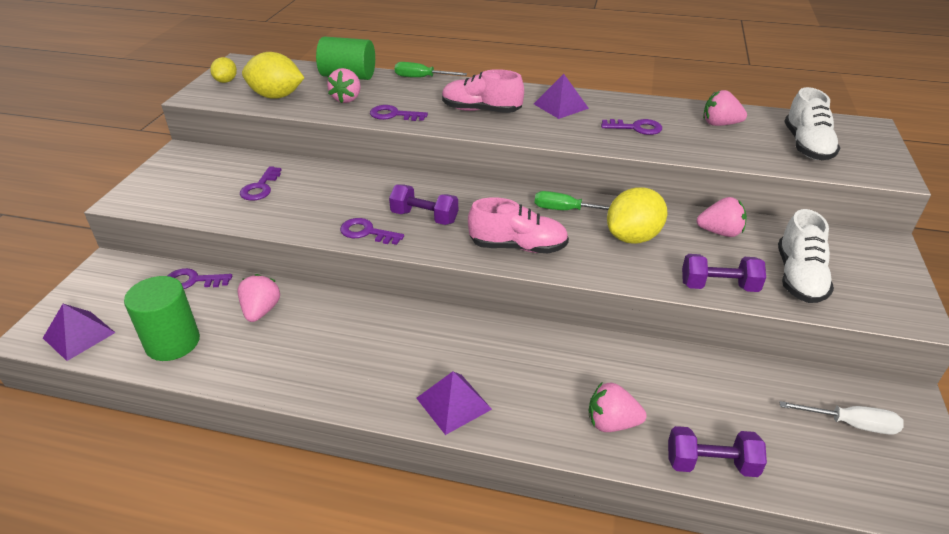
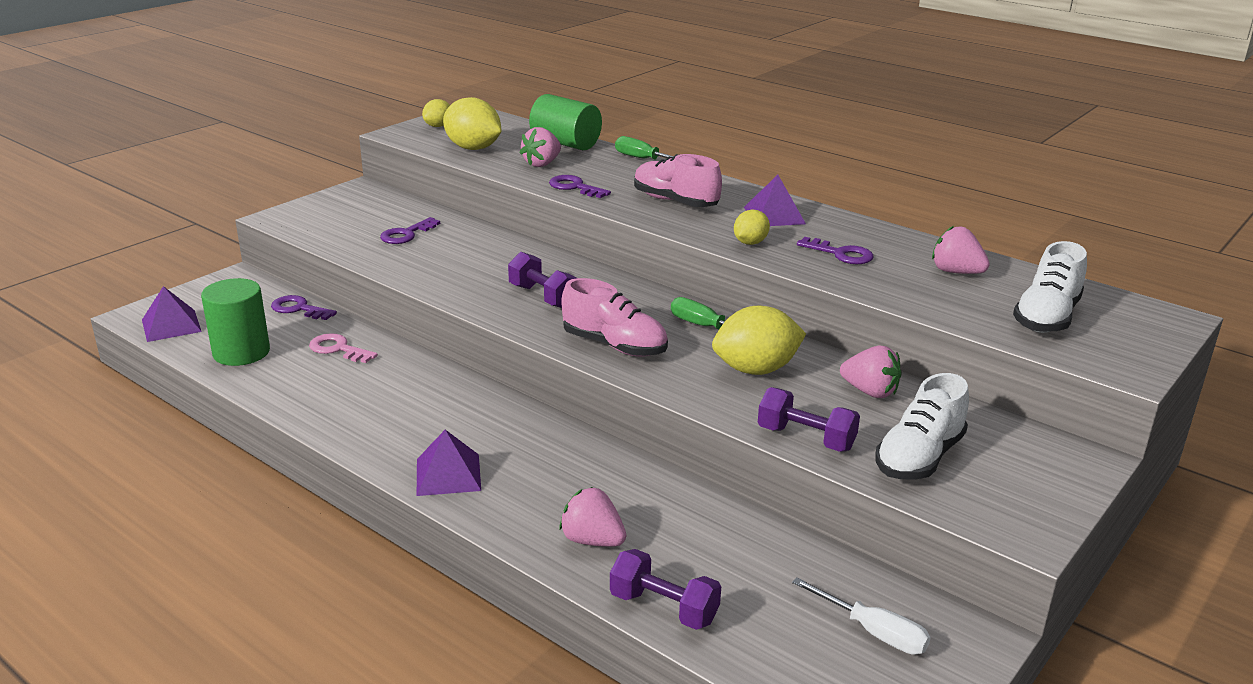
camera: 25 degrees right, 10 degrees down
pink strawberry [238,274,280,322] -> pink key [309,333,378,363]
purple key [340,218,404,245] -> none
none -> yellow lemon [734,210,770,245]

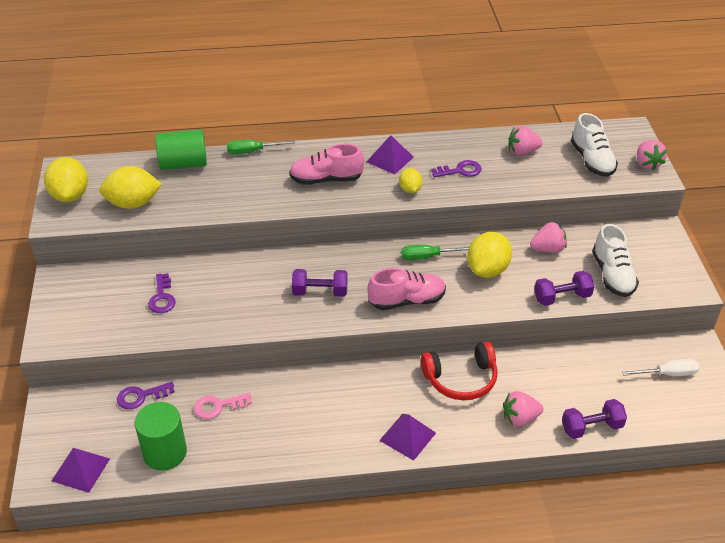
camera: 45 degrees left, 15 degrees up
yellow lemon [422,99,450,127] -> yellow lemon [44,157,88,202], size x1.79
pink strawberry [520,127,561,167] -> pink strawberry moved to [637,140,667,170]
purple key [549,175,611,198] -> none
none -> red headphones [421,342,498,400]

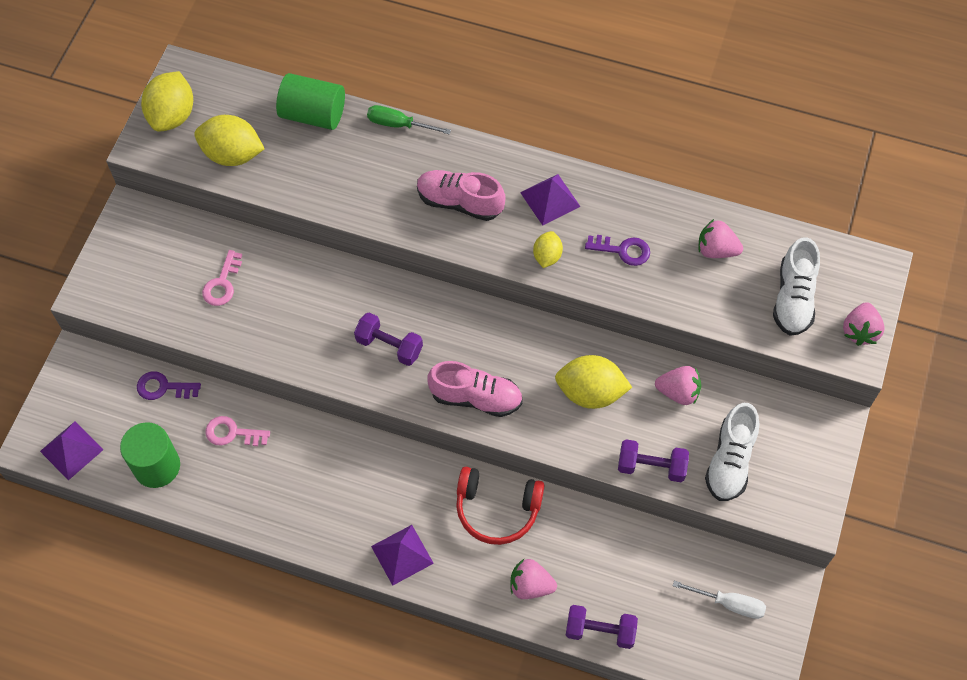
camera: 25 degrees right, 20 degrees up
purple key [148,273,176,313] -> pink key [202,250,242,306]
green screwdriver [401,245,469,260] -> none
yellow lemon [467,232,512,278] -> yellow lemon turned 45 degrees clockwise [555,355,632,409]

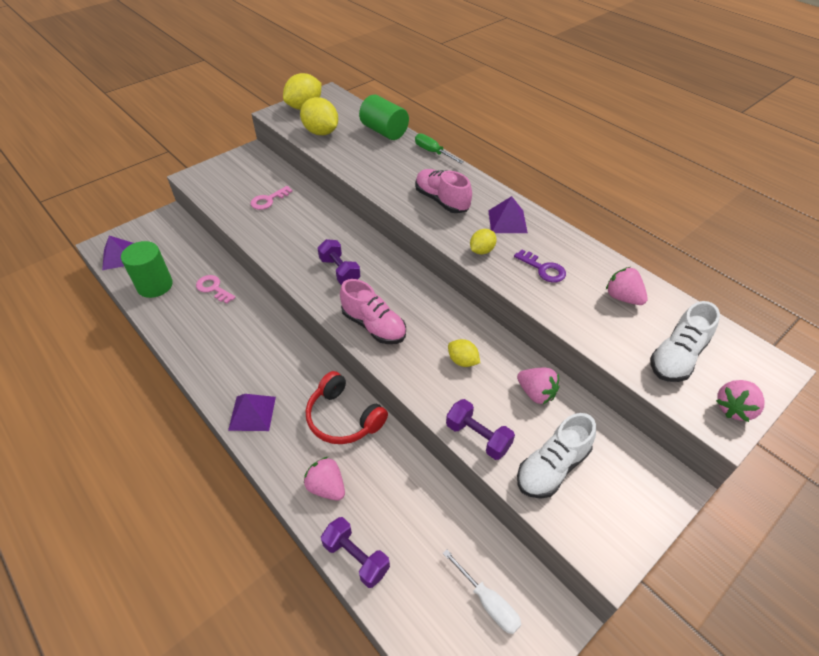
camera: 30 degrees right, 15 degrees down
purple key [137,371,201,400] -> none
yellow lemon [555,355,632,409] -> yellow lemon [448,339,480,367], size x0.56

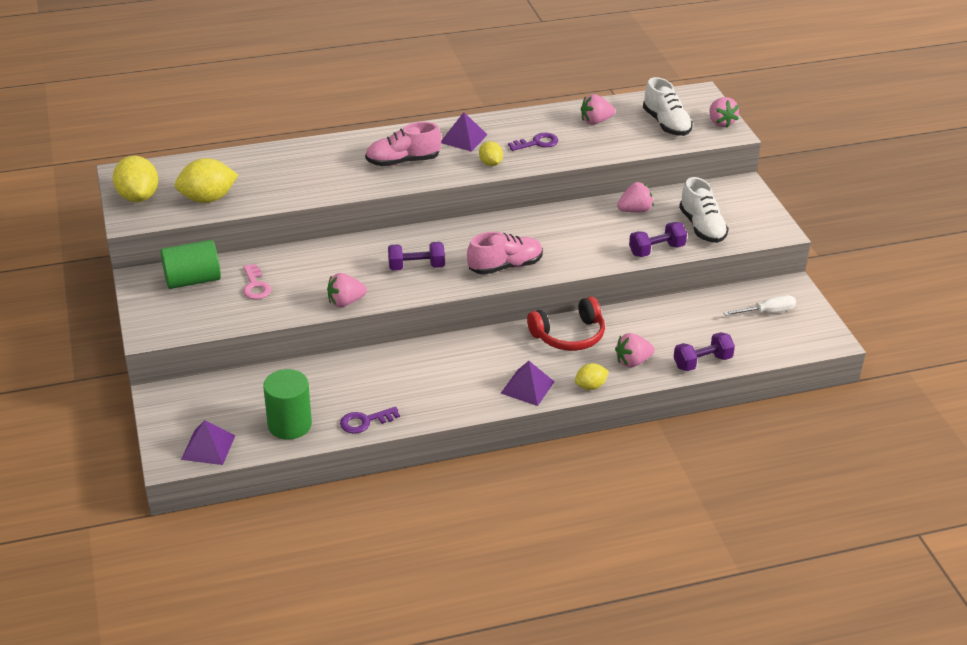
camera: 65 degrees left, 10 degrees down
pink key [196,275,236,304] -> none
green cylinder [359,95,409,140] -> green cylinder moved to [161,240,221,289]
green screwdriver [415,133,463,164] -> none
yellow lemon [448,339,480,367] -> yellow lemon moved to [575,363,609,390]
none -> pink strawberry [327,273,367,307]
none -> purple key [340,407,400,434]

